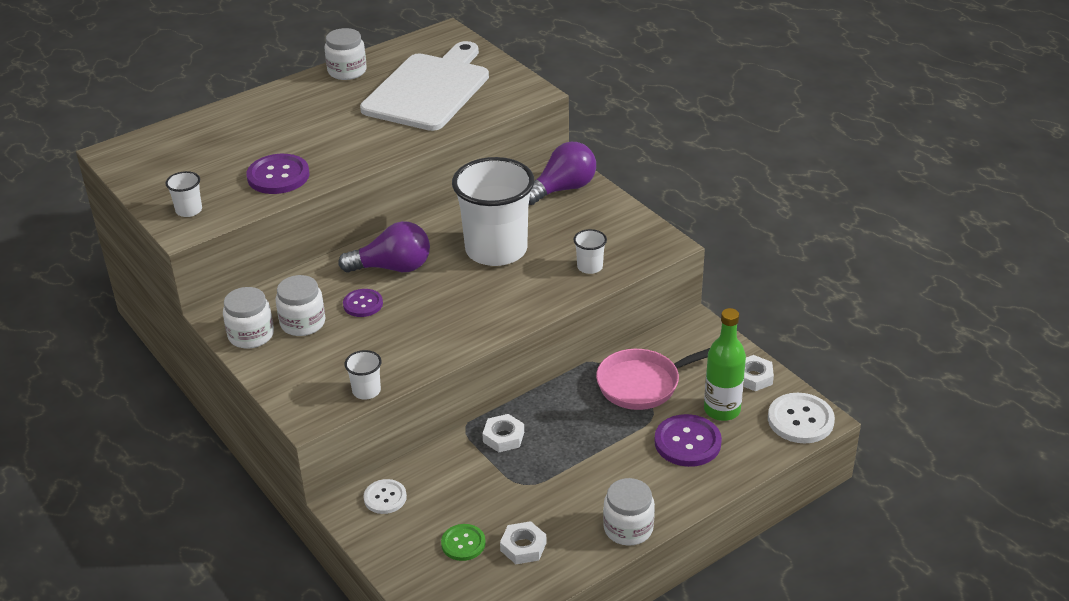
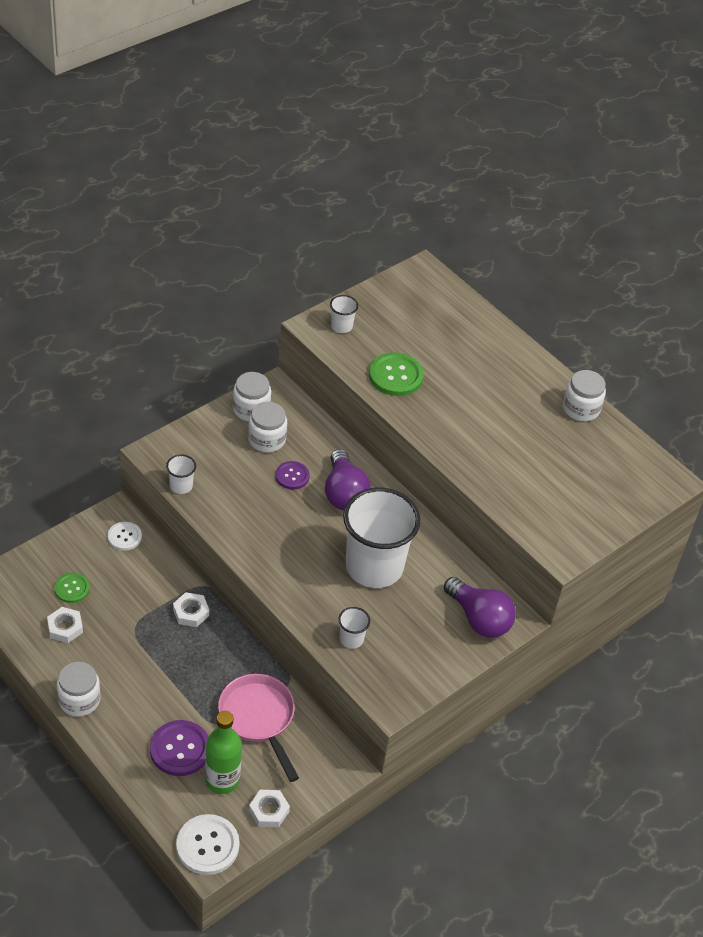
camera: 80 degrees right, 10 degrees up
purple button [247,154,310,194] -> green button [369,352,424,396]
white cutting board [360,41,489,131] -> none

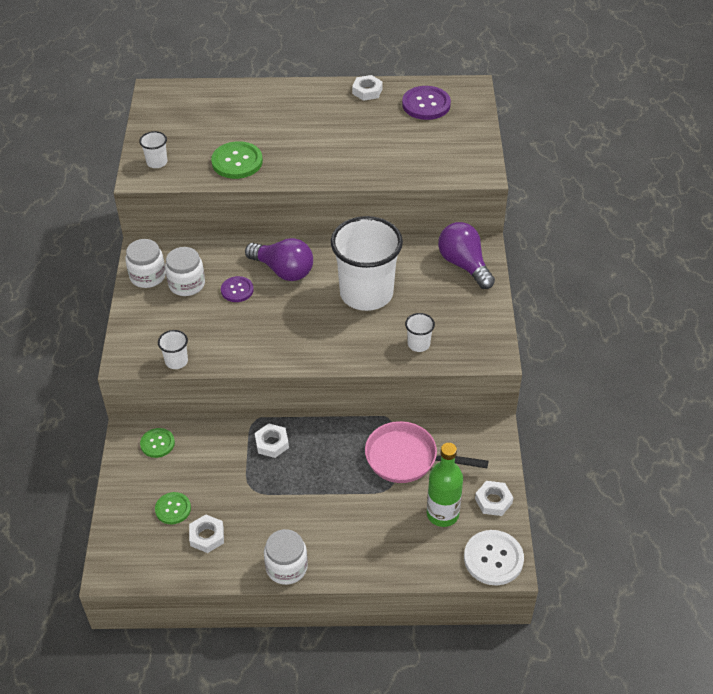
camera: 45 degrees left, 0 degrees up
white button [108,522,142,551] -> green button [140,428,175,458]
purple button [150,720,209,776] -> purple button moved to [402,86,451,120]
purple light bulb [444,577,516,638] -> purple light bulb turned 120 degrees counterclockwise [438,222,495,289]
white jar [563,370,606,421] -> white nut [352,75,383,101]

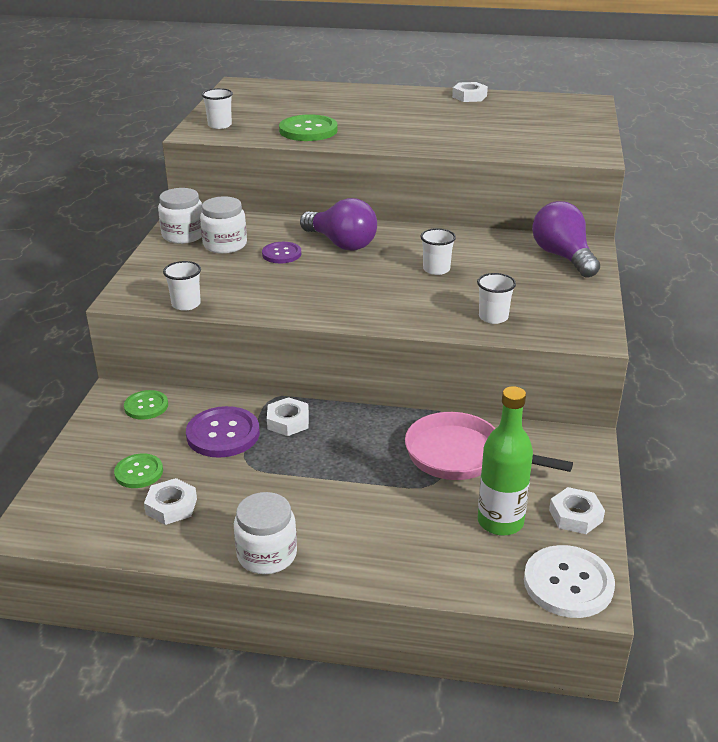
camera: 10 degrees right, 15 degrees down
white cup [331,216,403,311] -> white cup [420,228,456,275], size x0.41
purple button [402,86,451,120] -> purple button moved to [186,406,260,458]

